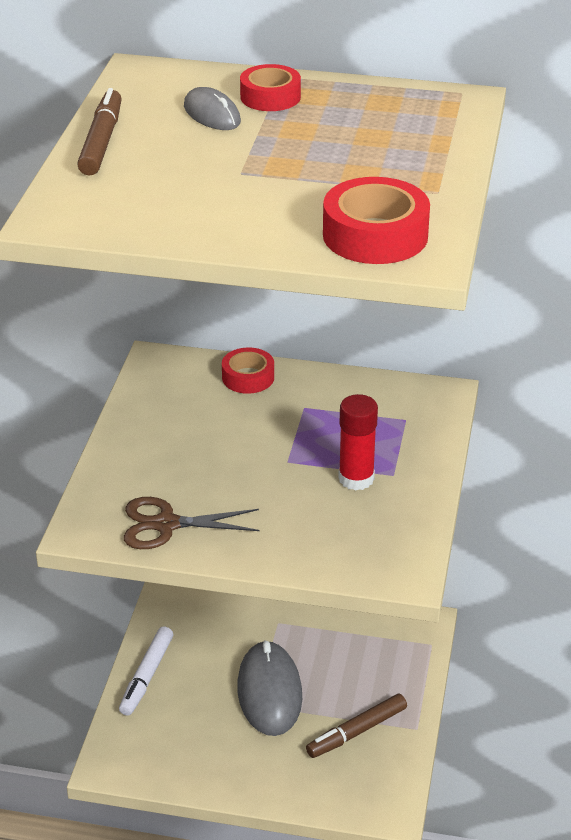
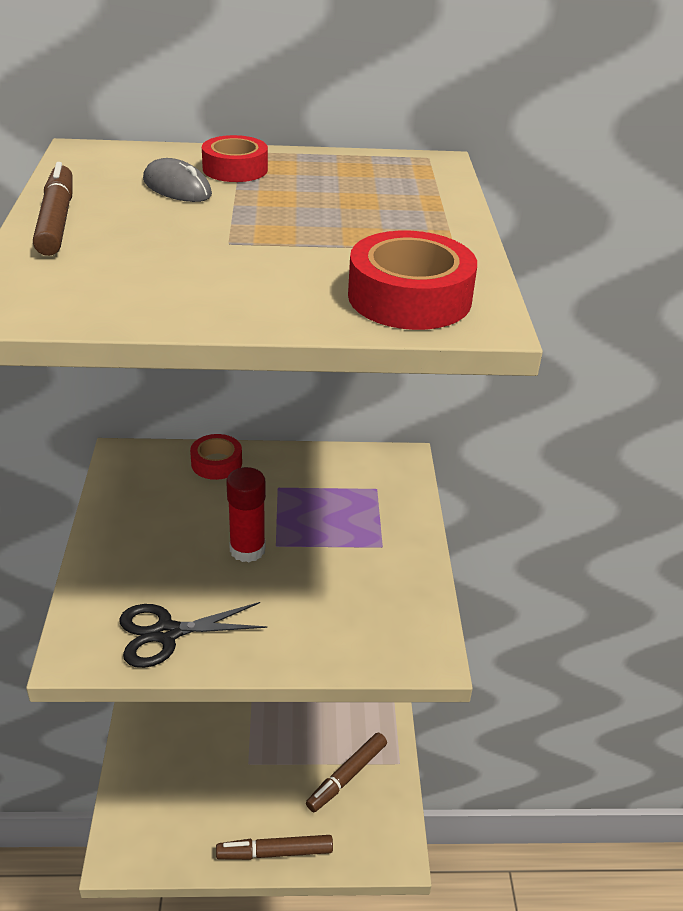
camera: 15 degrees left, 0 degrees up
white marker [119,626,173,716] -> none
brown scissors [124,497,260,549] -> black scissors [119,602,267,668]
grey mouse [237,640,302,736] -> none
red glue stick [338,394,378,491] -> red glue stick moved to [226,467,266,562]
none -> brown marker [216,835,333,860]

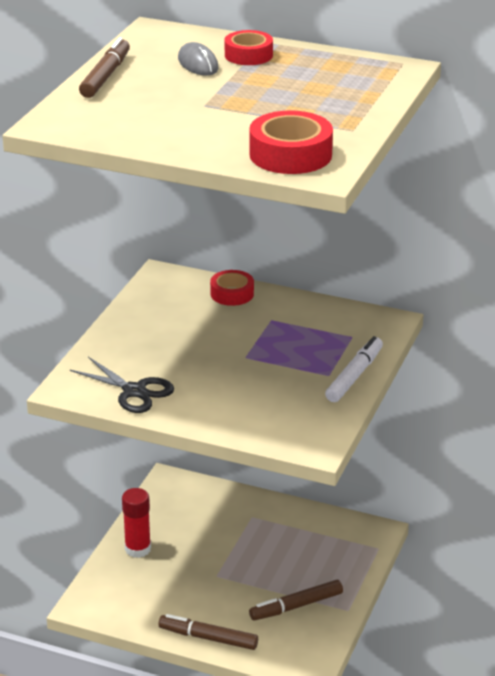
camera: 25 degrees right, 5 degrees down
black scissors [119,602,267,668] -> black scissors turned 150 degrees counterclockwise [70,357,174,413]
red glue stick [226,467,266,562] -> red glue stick moved to [122,488,151,558]
none -> white marker [325,336,383,402]

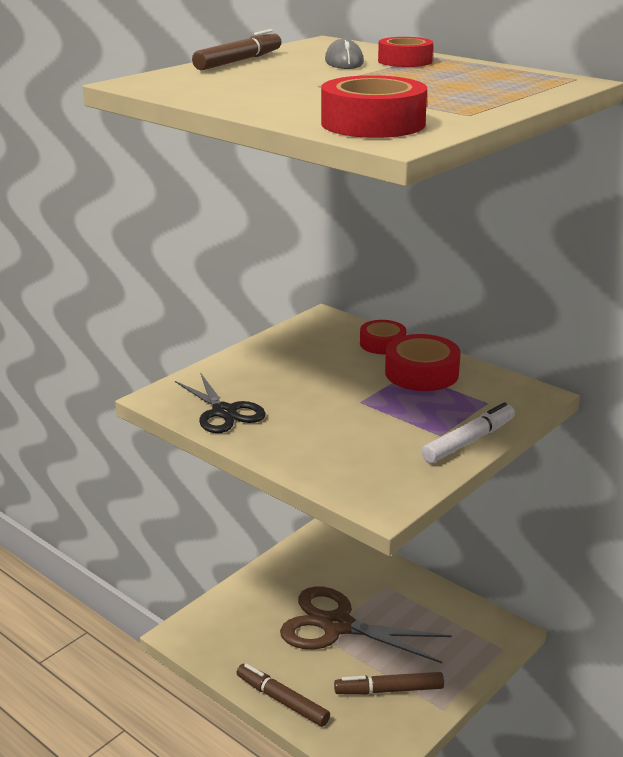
camera: 20 degrees right, 5 degrees down
red glue stick [122,488,151,558] -> none
none -> brown scissors [280,586,452,663]
none -> red tape [385,334,461,391]

